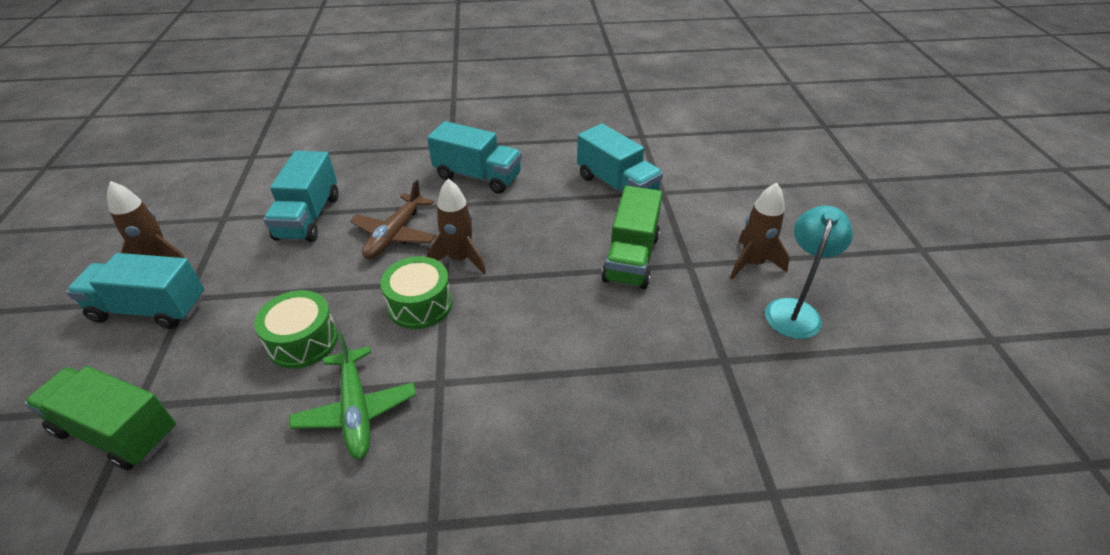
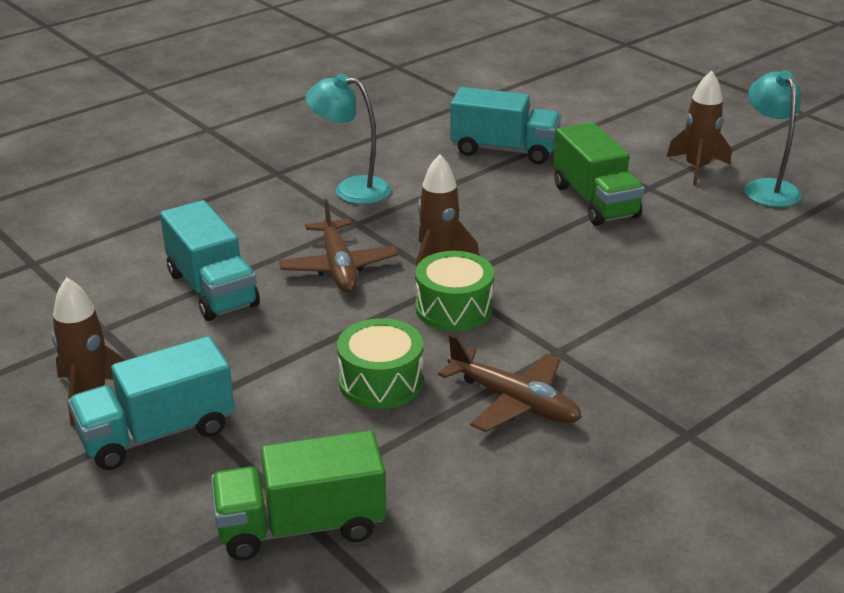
camera: 35 degrees left, 10 degrees down
green plane [289,333,416,459] -> brown plane [438,334,582,432]
turquoise truck [427,121,522,194] -> turquoise lamp [305,74,391,204]

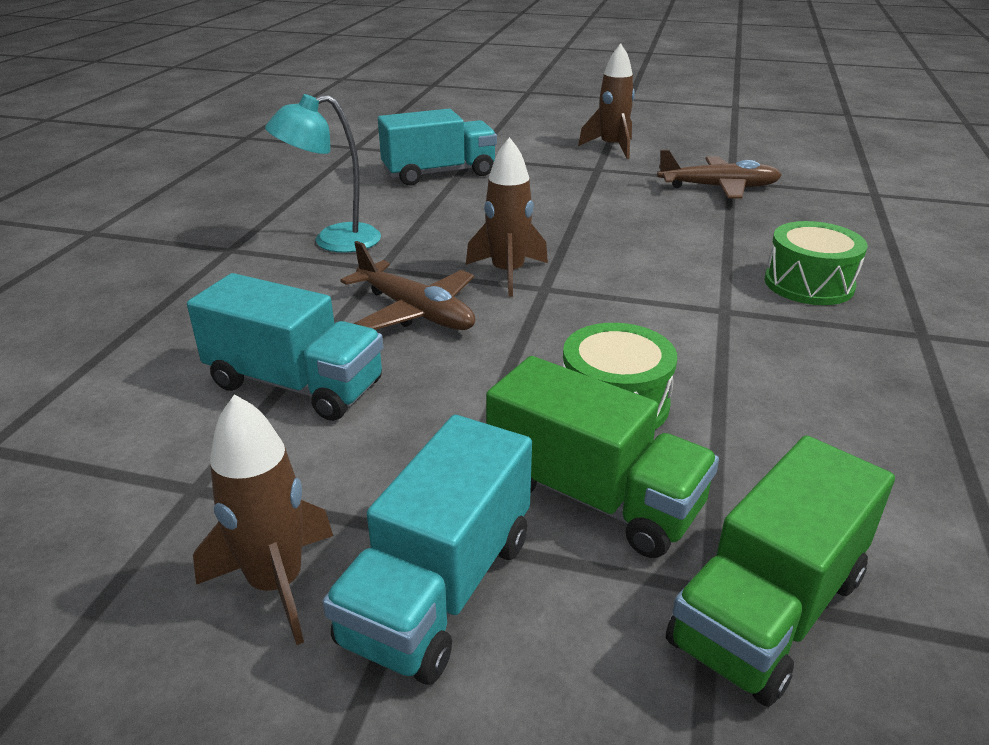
camera: 35 degrees left, 0 degrees up
green drum [415,251,494,331] -> green drum moved to [765,221,868,305]
brown plane [438,334,582,432] -> brown plane moved to [657,149,782,198]
green truck [553,122,645,226] -> green truck moved to [486,356,719,558]
turquoise lamp [745,70,801,207] -> none

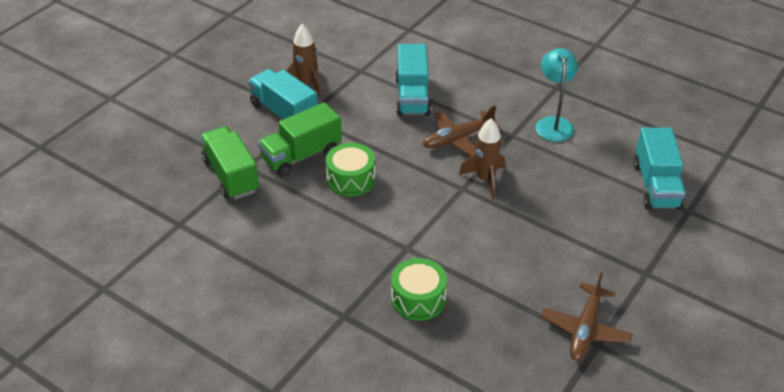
camera: 110 degrees right, 10 degrees up
turquoise truck [187,273,383,421] -> turquoise truck turned 45 degrees counterclockwise [395,44,431,116]
brown rocket [578,44,635,159] -> none

